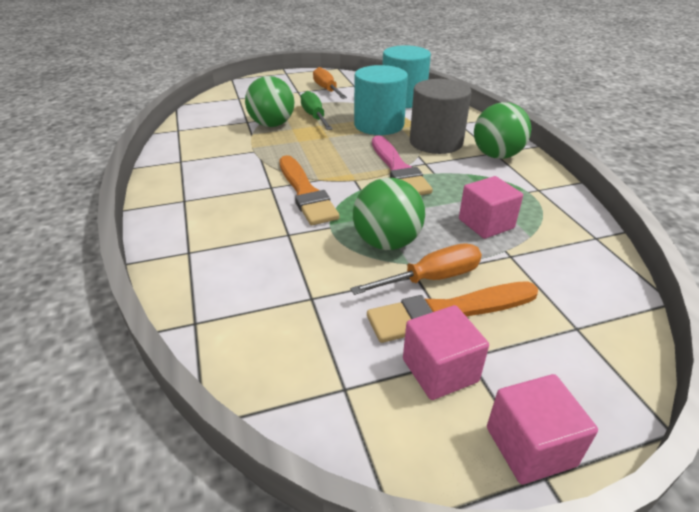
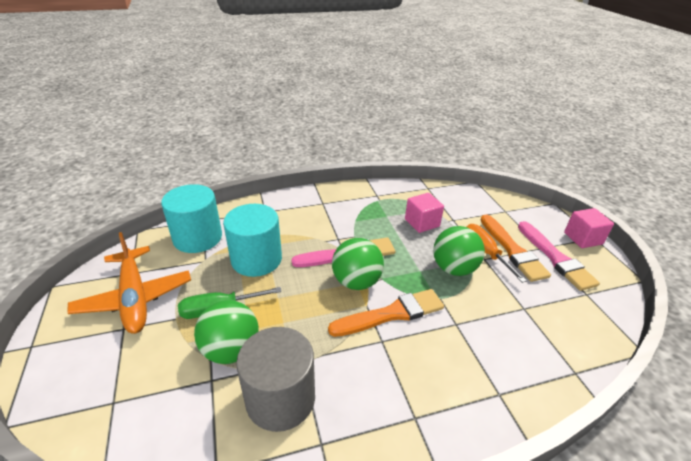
camera: 90 degrees left, 0 degrees up
orange screwdriver [313,67,347,99] -> orange plane [67,232,191,334]
pink cube [403,305,489,400] -> pink brush [518,221,600,291]
grey cylinder [410,79,472,154] -> grey cylinder moved to [236,327,315,432]
green ball [474,102,531,159] -> green ball moved to [332,238,384,290]

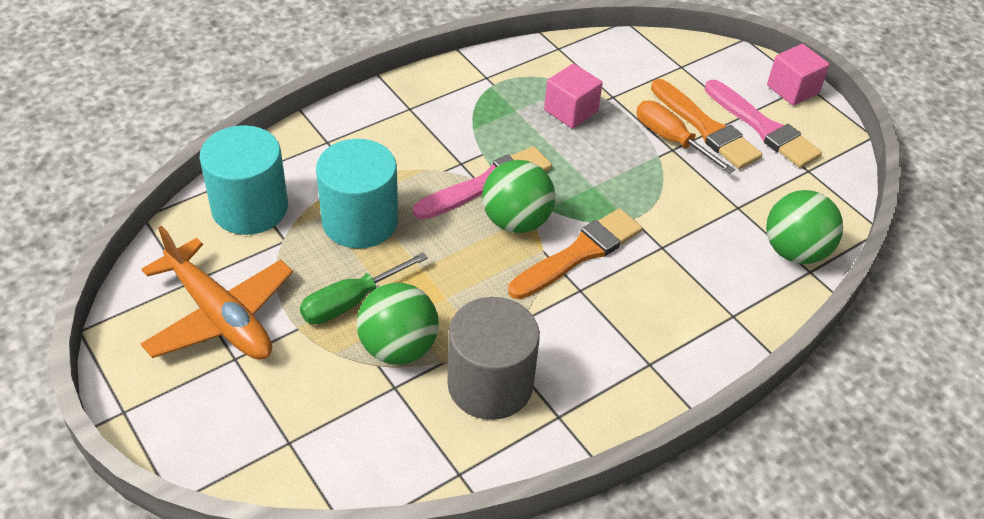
camera: 20 degrees left, 10 degrees up
green ball [433,226,485,276] -> green ball moved to [766,190,843,264]

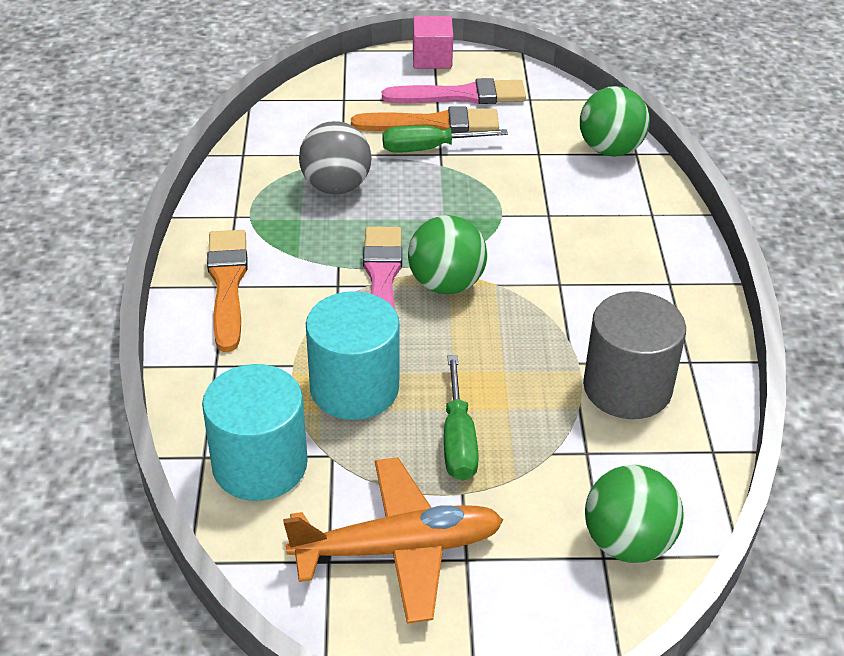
camera: 55 degrees left, 5 degrees down
green ball [357,283,439,365] -> green ball moved to [585,465,683,563]
orange brush [508,208,642,299] -> orange brush moved to [207,230,248,352]
pink cube [544,64,603,129] -> grey ball [299,121,372,194]
orange screwdriver [637,100,735,174] -> green screwdriver [382,125,508,153]

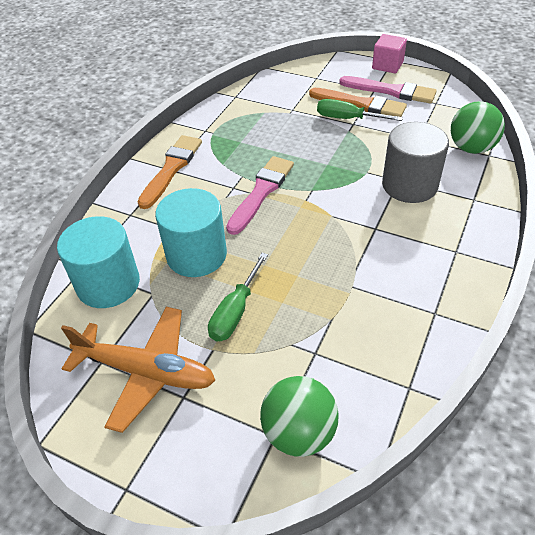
camera: 30 degrees right, 5 degrees up
grey ball [299,121,372,194] -> none
green ball [408,215,487,294] -> none
grey cylinder [583,291,686,419] -> grey cylinder moved to [382,122,449,203]

